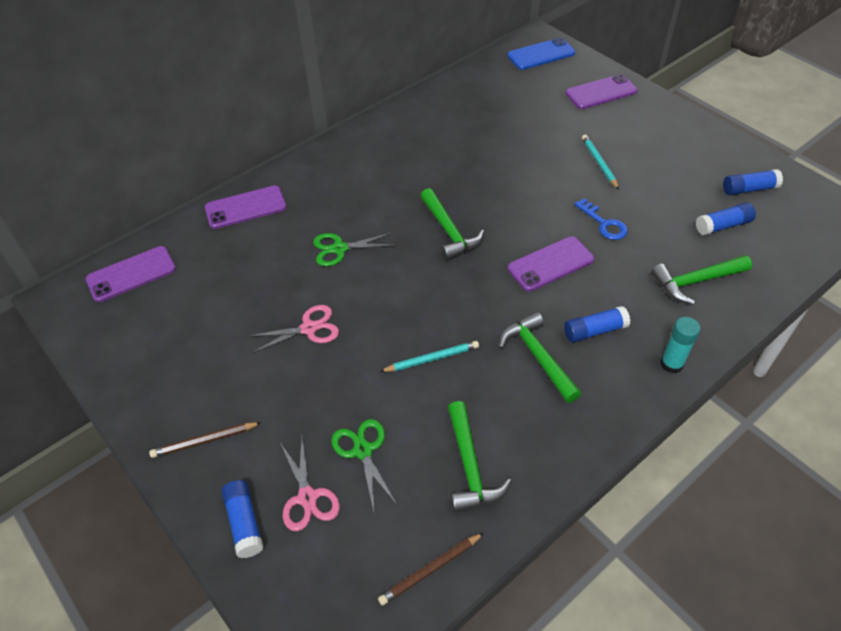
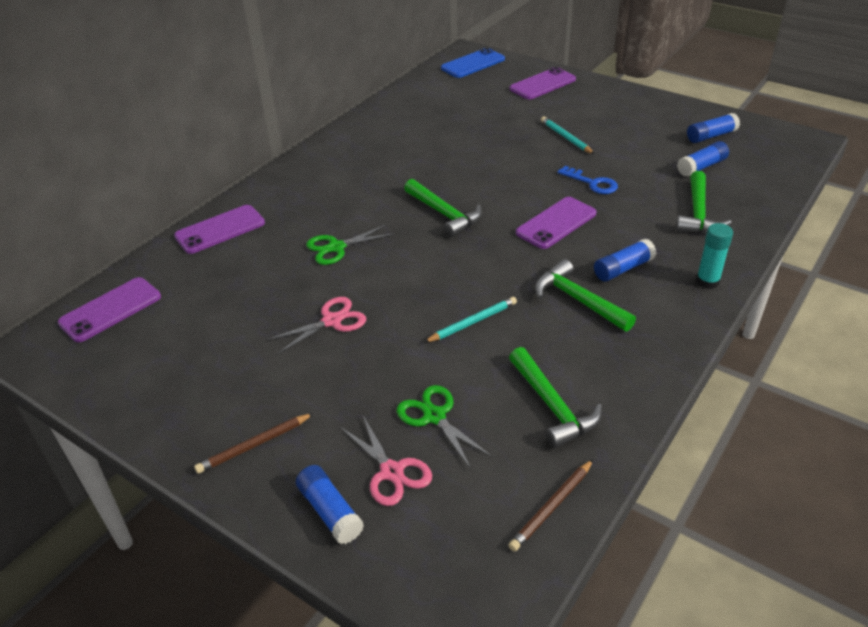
camera: 15 degrees left, 10 degrees down
green hammer [651,255,752,305] -> green hammer turned 45 degrees counterclockwise [676,171,732,233]

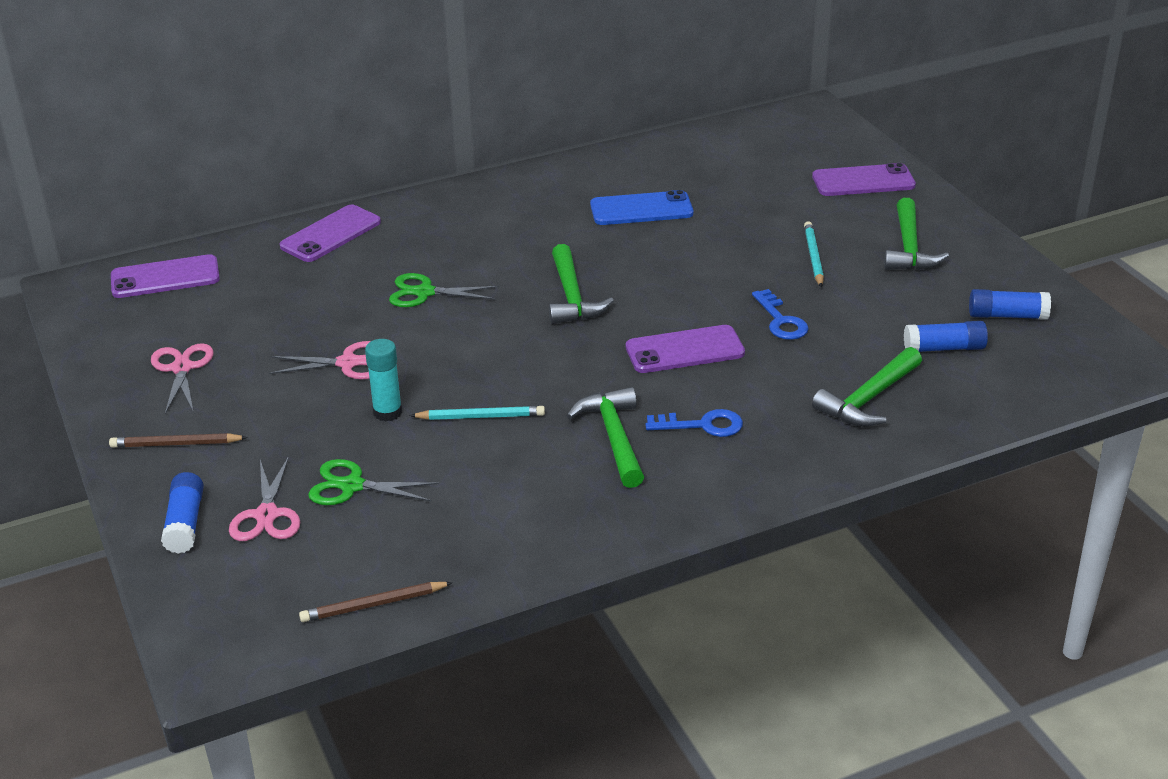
camera: 30 degrees right, 5 degrees down
purple phone [174,205,265,254] -> purple phone turned 45 degrees counterclockwise [280,205,381,262]
green scissors [396,385,492,469] -> green scissors turned 75 degrees counterclockwise [308,459,439,505]
blue phone [441,48,505,78] -> blue phone moved to [590,190,693,225]
green hammer [509,347,602,448] -> green hammer moved to [884,198,949,270]
blue glue stick [594,239,656,282] -> blue key [645,409,743,437]
turquoise glue stick [696,223,733,289] -> turquoise glue stick moved to [365,339,402,422]
none -> pink scissors [151,343,213,414]

